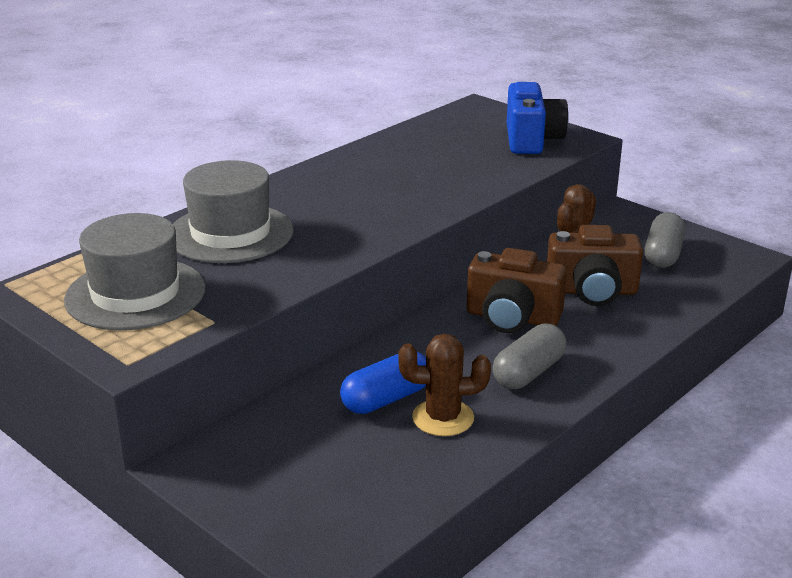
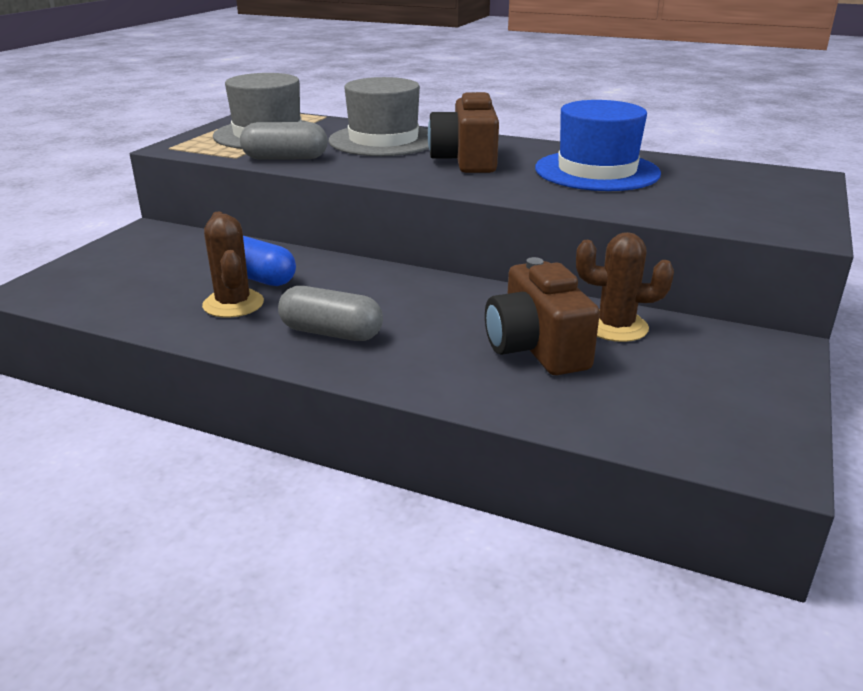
camera: 70 degrees right, 0 degrees up
brown camera [467,248,567,333] -> brown camera moved to [428,92,499,173]
blue camera [507,82,569,154] -> none
grey capsule [645,212,685,268] -> grey capsule moved to [240,122,328,160]
none -> blue hat [535,100,661,191]

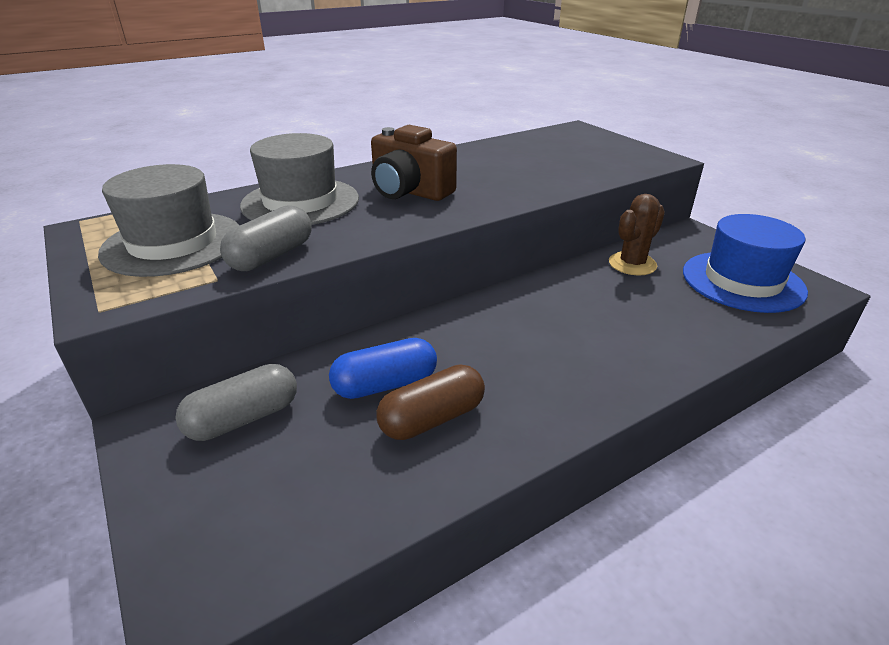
camera: 55 degrees left, 5 degrees up
brown cactus [202,212,264,318] -> brown capsule [377,364,485,440]
grey capsule [278,286,383,341] -> grey capsule moved to [175,364,297,441]
brown camera [485,257,600,375] -> none
blue hat [535,100,661,191] -> blue hat moved to [683,214,808,313]

